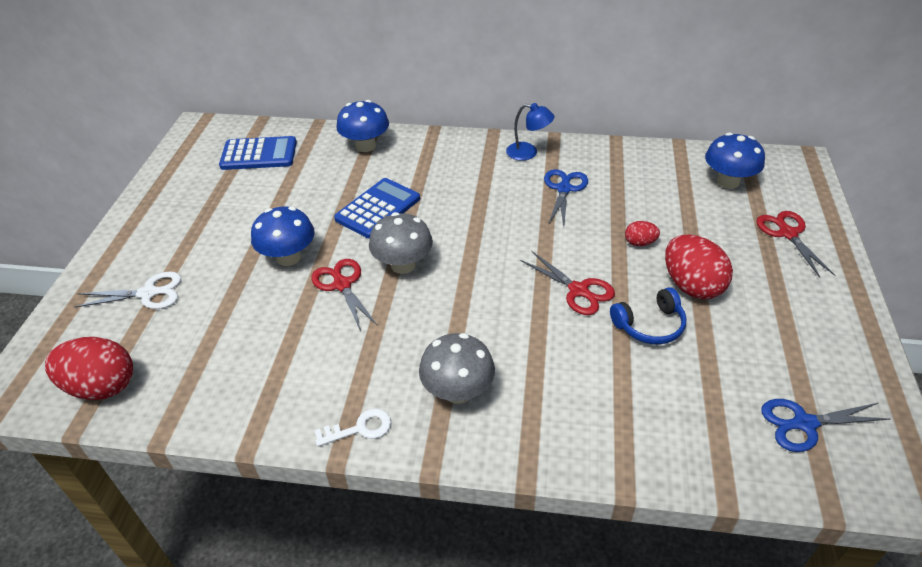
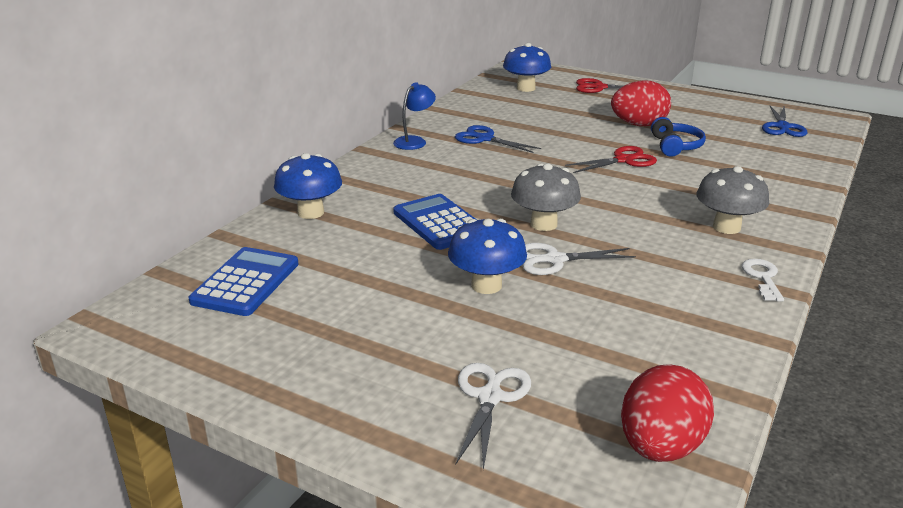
camera: 70 degrees left, 15 degrees down
red scissors [311,259,378,331] -> white scissors [523,243,636,275]
red egg [625,221,660,246] -> none

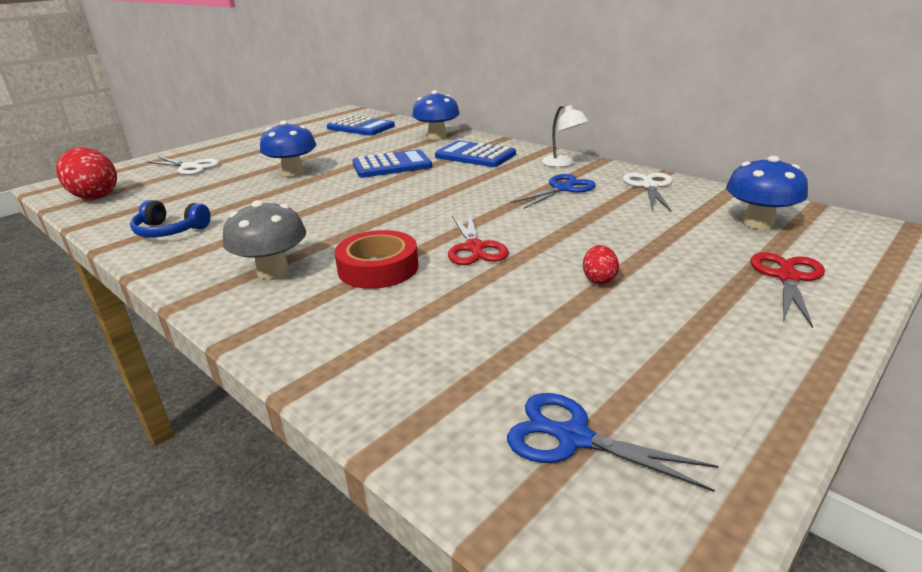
camera: 105 degrees right, 0 degrees up
blue lamp [393,82,436,150] -> white lamp [542,105,589,167]
grey mushroom [511,163,581,231] -> none
white scissors [523,243,636,275] -> white scissors moved to [623,173,673,211]
red egg [611,80,671,126] -> red egg [583,245,619,284], size x0.49
blue headphones [651,117,706,157] -> blue headphones moved to [130,200,211,237]
white key [742,259,784,302] -> none
none -> red tape [334,230,419,289]
none -> blue calculator [435,141,516,167]

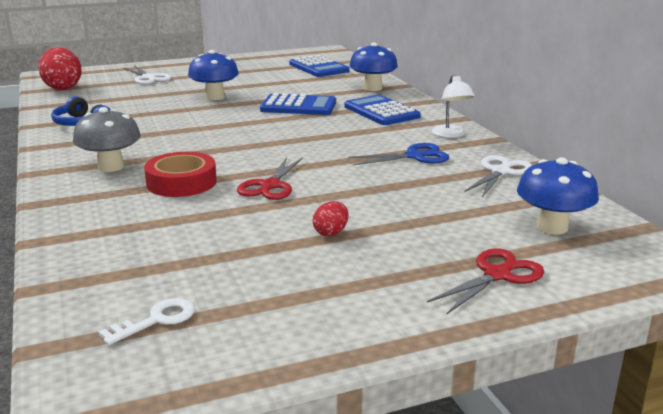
camera: 25 degrees right, 5 degrees down
blue scissors [507,393,719,492] -> white key [98,298,195,345]

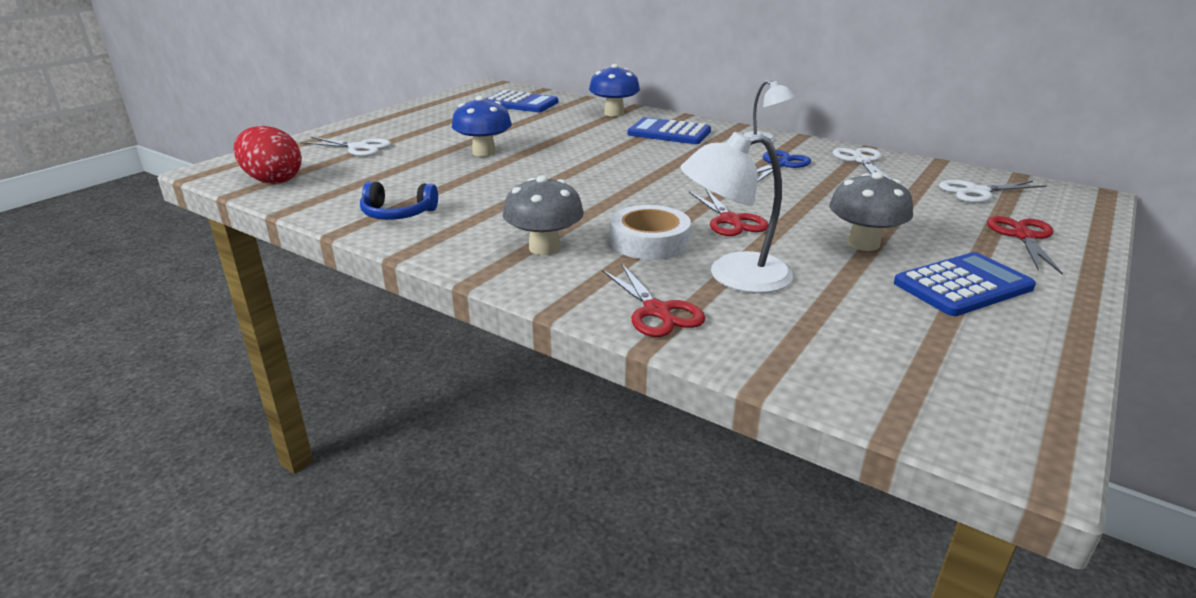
camera: 35 degrees left, 5 degrees up
white key [98,298,195,345] -> none
red tape [144,152,217,197] -> white tape [610,205,691,260]
blue calculator [260,93,336,115] -> blue calculator moved to [894,252,1036,316]
red egg [313,201,348,236] -> grey mushroom [829,172,913,251]
blue mushroom [517,157,599,234] -> white scissors [939,180,1047,203]
none -> red scissors [601,263,705,337]
none -> white lamp [680,132,793,293]

